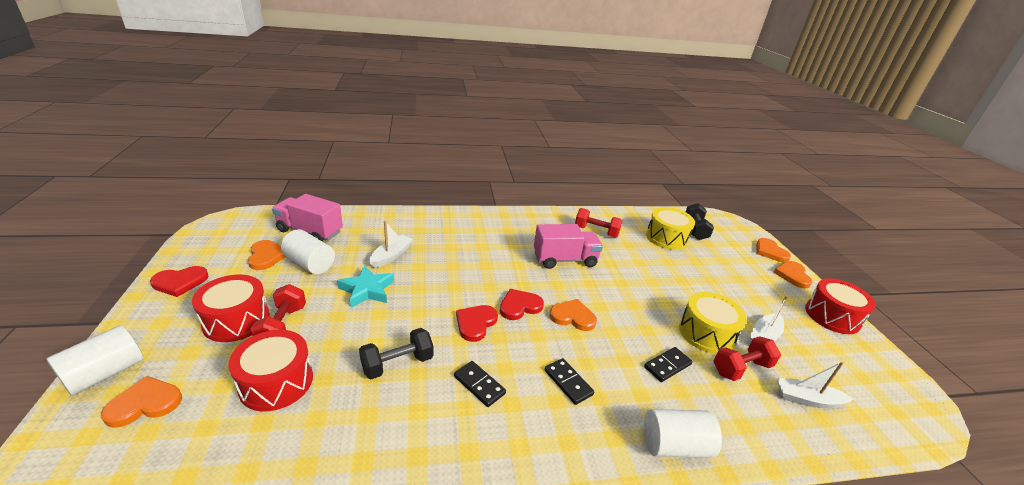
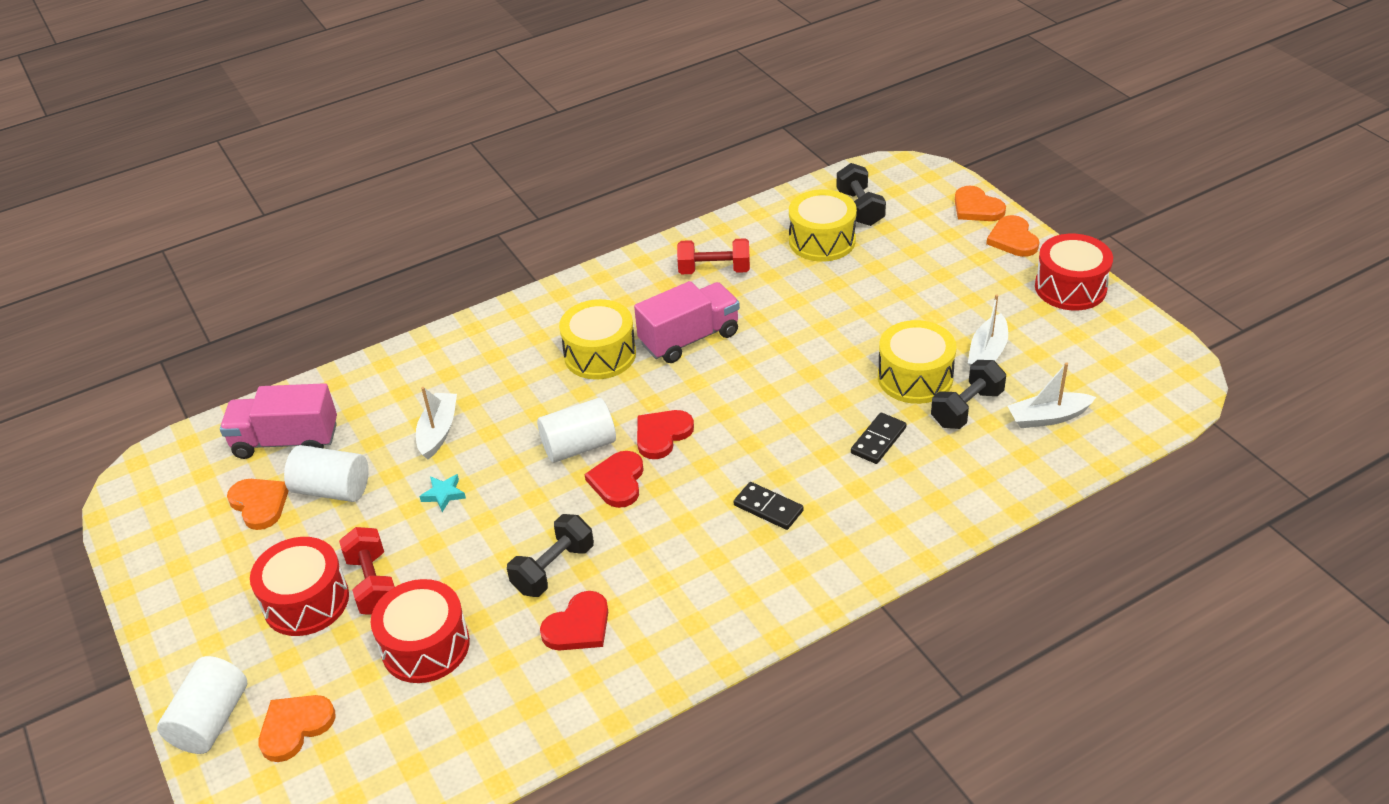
camera: 15 degrees left, 10 degrees up
red heart [150,266,209,297] -> red heart moved to [540,591,608,650]
turquoise star [337,265,394,308] -> turquoise star [419,474,466,512], size x0.55
black domino [454,361,506,407] -> none
orange heart [549,299,597,331] -> none
white cylinder [644,409,722,458] -> white cylinder moved to [537,398,616,463]
red dumbbell [714,336,781,381] -> black dumbbell [931,360,1006,429]
none -> yellow drum [559,299,636,379]

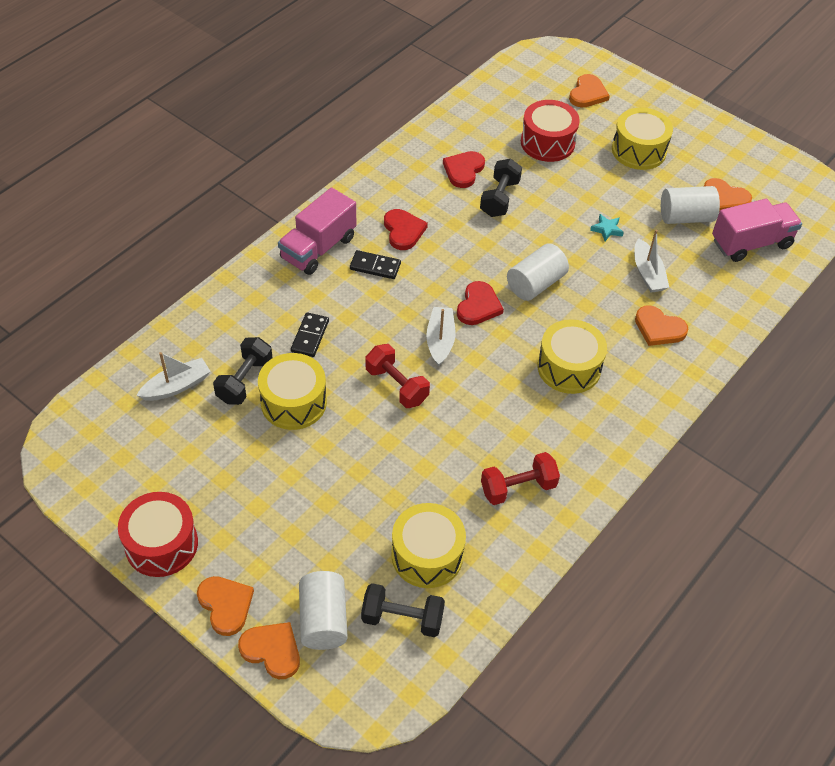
camera: 155 degrees right, 10 degrees up
white cylinder [157,656,247,754] -> white cylinder moved to [299,571,348,650]
red drum [250,537,349,636] -> yellow drum [612,108,673,170]
red dumbbell [339,527,395,615] -> red dumbbell moved to [365,344,430,408]
red heart [585,451,644,508] -> red heart moved to [384,209,428,250]
pink truck [634,281,740,363] -> pink truck moved to [278,187,356,275]
black dumbbell [836,163,886,226] -> black dumbbell turned 45 degrees counterclockwise [361,583,445,637]
white boat [968,295,1008,366] -> white boat moved to [426,307,455,367]
none -> orange heart [635,305,688,346]

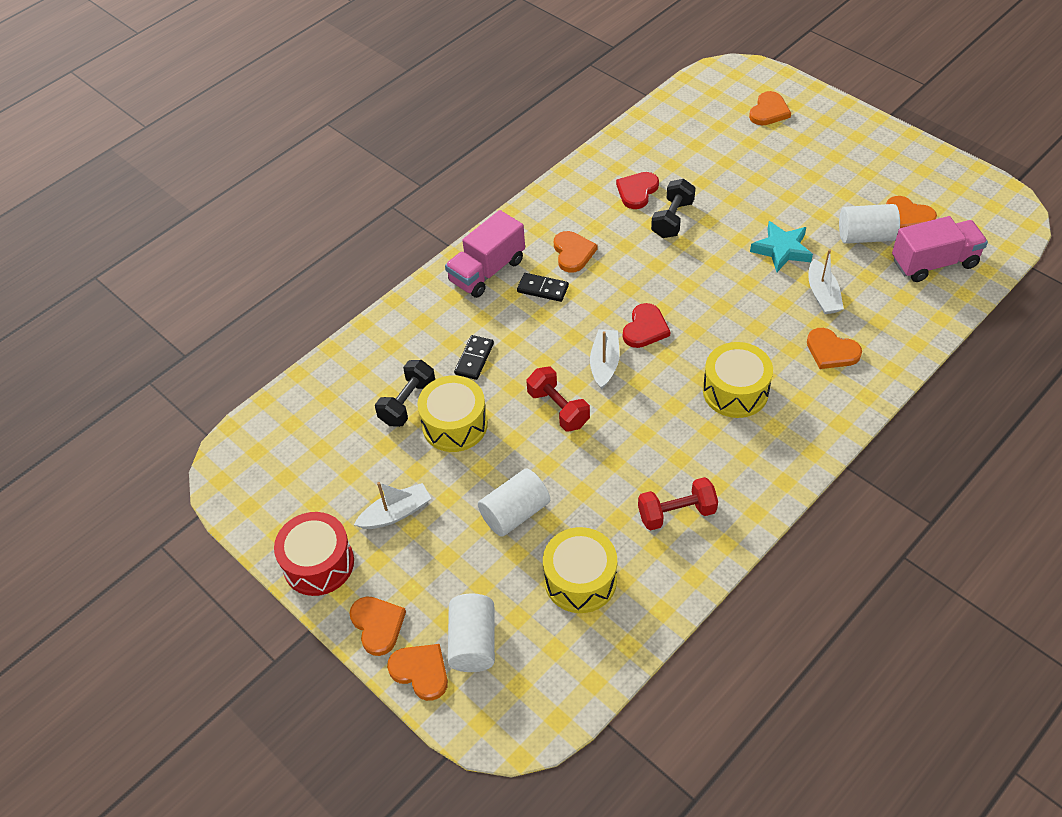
camera: 10 degrees right, 0 degrees up
white boat [136,352,211,401] -> white boat moved to [354,482,431,529]
black dumbbell [361,583,445,637] -> none
red heart [384,209,428,250] -> orange heart [554,231,597,273]
white cylinder [507,244,569,301] -> white cylinder moved to [478,468,550,537]
red drum [521,100,580,162] -> none
turquoise star [590,214,624,241] -> turquoise star [750,221,813,272], size x1.81
yellow drum [612,108,673,170] -> none

